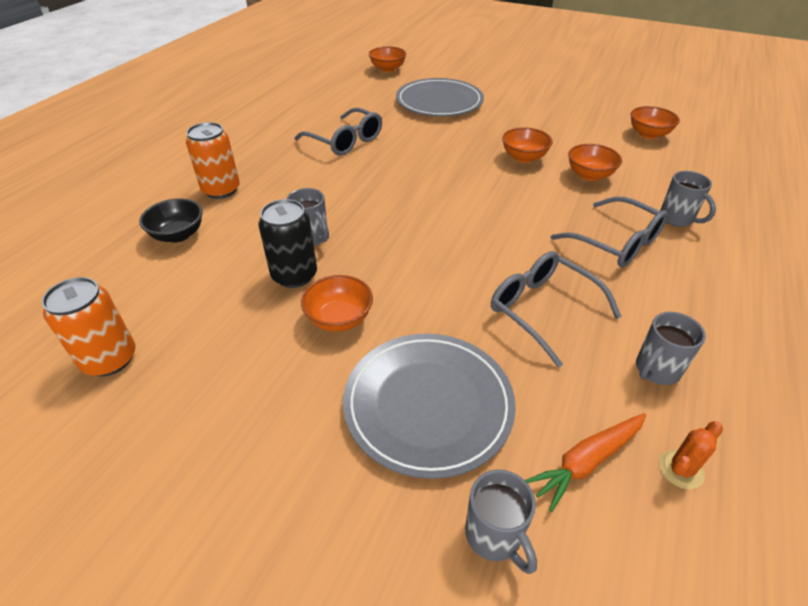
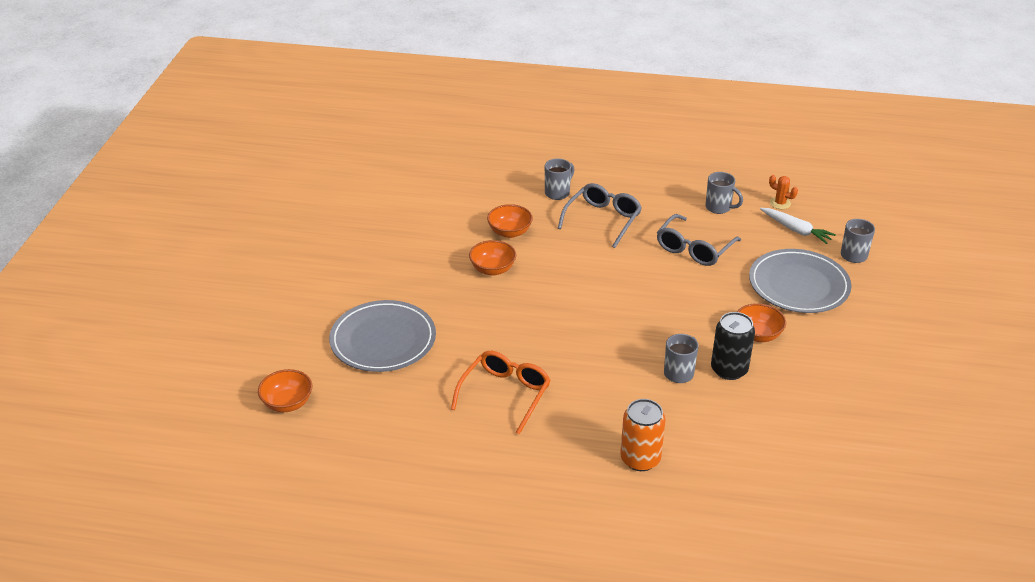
camera: 105 degrees left, 5 degrees down
orange can [42,277,135,377] -> none
black bowl [139,198,203,243] -> none
grey glasses [295,108,382,155] -> orange glasses [451,351,550,435]
orange carrot [525,413,646,512] -> white carrot [760,208,836,244]
orange bowl [631,106,680,139] -> none

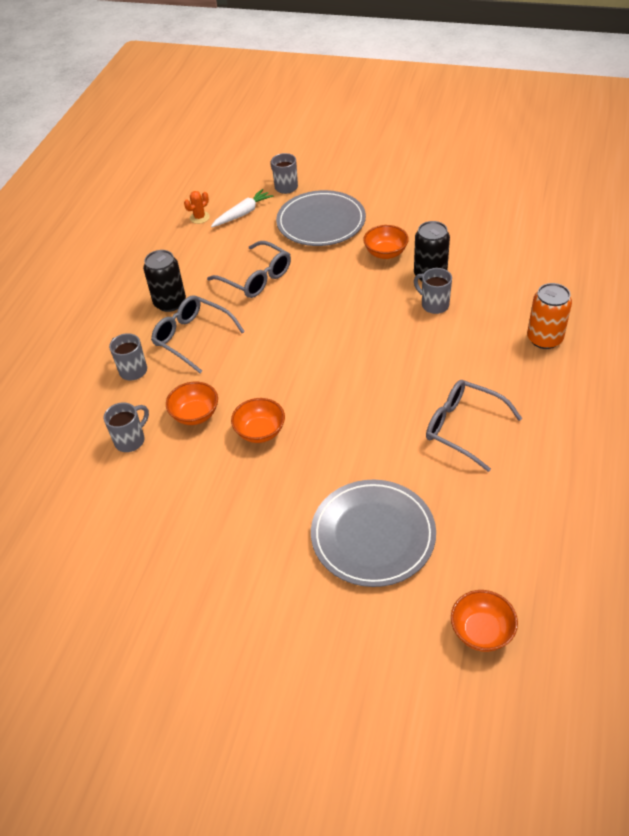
camera: 80 degrees left, 10 degrees up
orange glasses [451,351,550,435] -> grey glasses [426,380,523,472]
grey mug [705,172,743,214] -> grey mug moved to [104,402,149,452]
none -> black can [143,250,186,312]

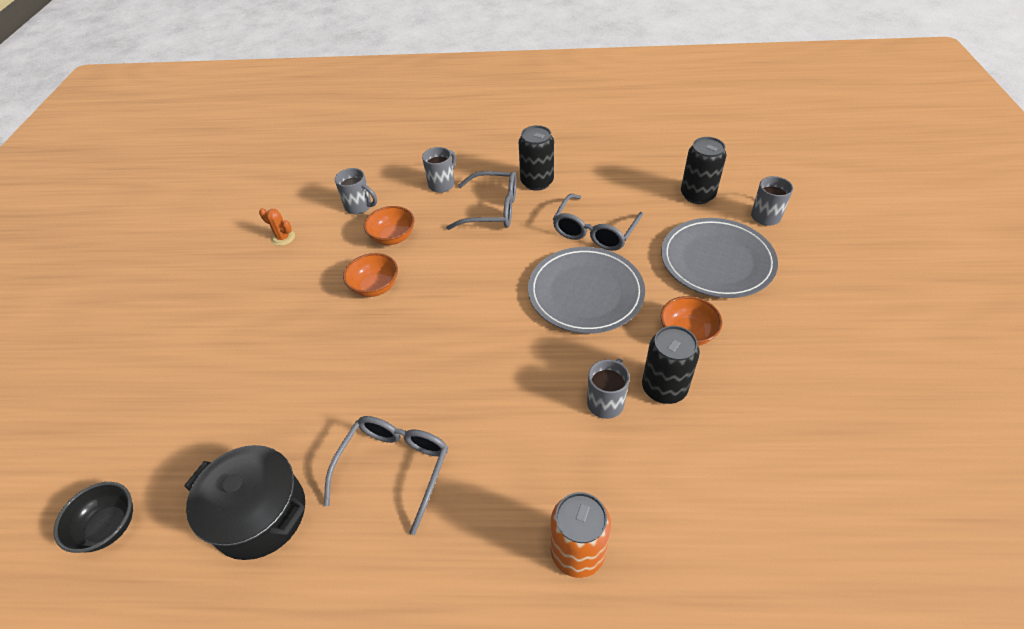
camera: 75 degrees right, 0 degrees up
grey glasses [151,295,245,373] -> grey glasses turned 75 degrees clockwise [446,171,517,230]
orange cactus [184,191,210,224] -> orange cactus moved to [259,208,295,246]
white carrot [211,189,273,227] -> black can [681,137,727,204]
grey plate [311,480,436,587] -> grey plate moved to [528,247,645,334]
orange bowl [451,590,518,652] -> black bowl [53,482,133,553]
none -> black pot [184,445,305,560]

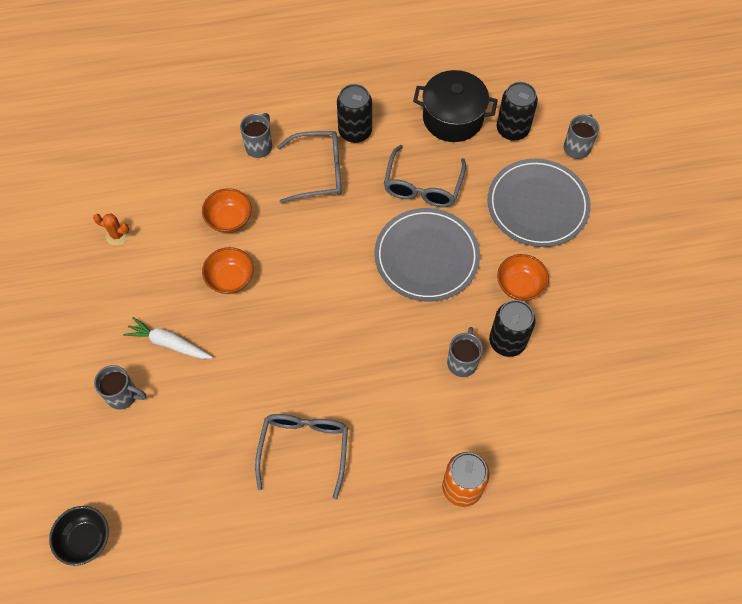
camera: 15 degrees left, 15 degrees up
black pot [184,445,305,560] -> black pot moved to [413,70,498,142]
grey mug [335,168,377,214] -> grey mug moved to [94,365,147,410]
none -> white carrot [123,317,213,359]

